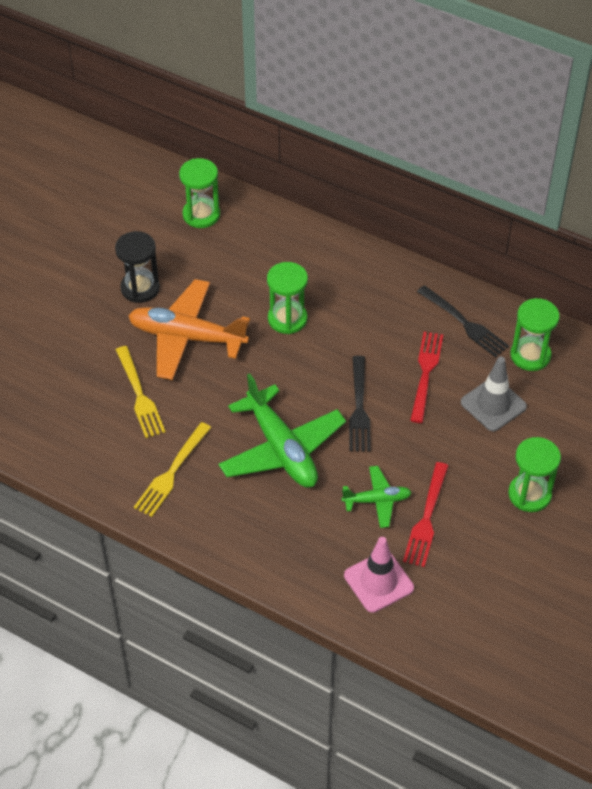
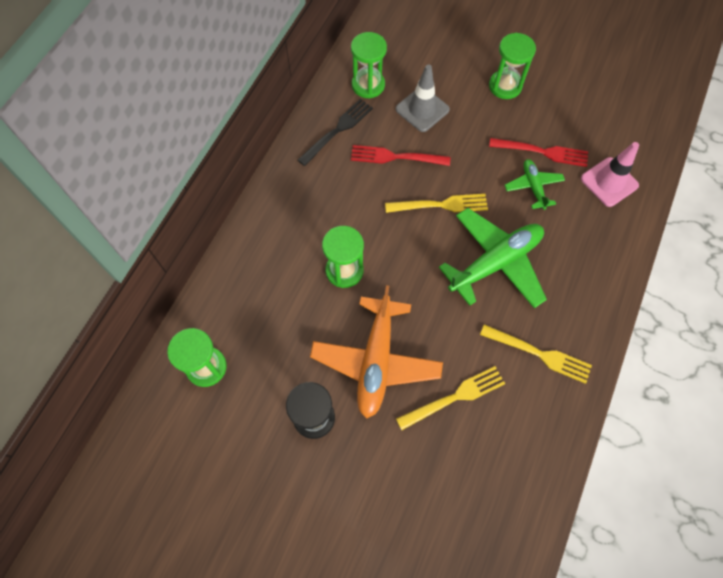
camera: 95 degrees left, 15 degrees up
black fork [349,356,371,452] -> yellow fork [385,194,488,213]

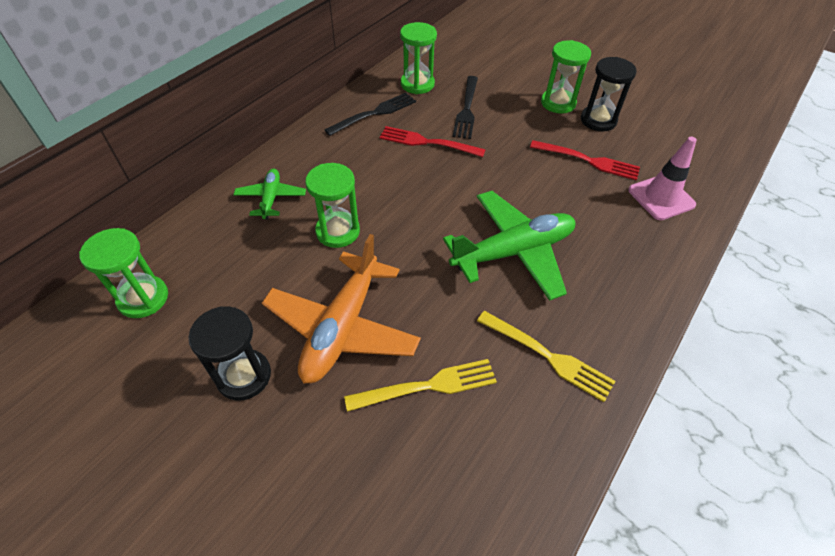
camera: 10 degrees right, 15 degrees down
yellow fork [385,194,488,213] -> none
grey traffic cone [396,65,450,132] -> black fork [453,76,478,139]
green plane [505,159,565,210] -> green plane moved to [234,169,306,219]
none -> black hourglass [581,57,637,131]

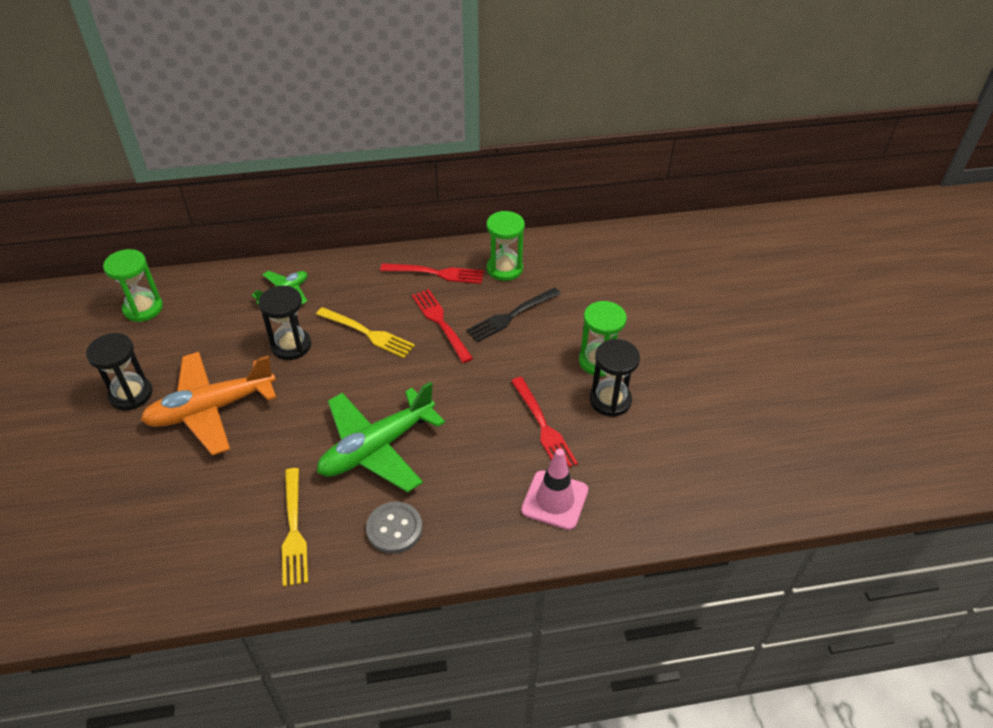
camera: 45 degrees right, 5 degrees down
green hourglass [305,163,360,248] -> black hourglass [259,285,311,360]
black fork [324,93,416,136] -> red fork [380,263,484,284]
yellow fork [344,359,497,412] -> yellow fork moved to [316,307,415,358]
green plane [443,191,575,301] -> green plane turned 120 degrees clockwise [317,382,445,493]
none -> grey button [366,502,422,554]

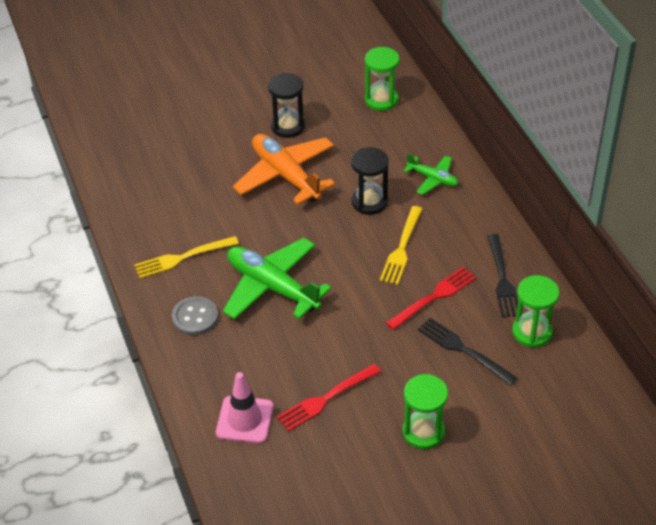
camera: 80 degrees right, 0 degrees up
red fork [380,263,484,284] -> black fork [487,234,518,317]
black hourglass [590,339,640,417] -> none

